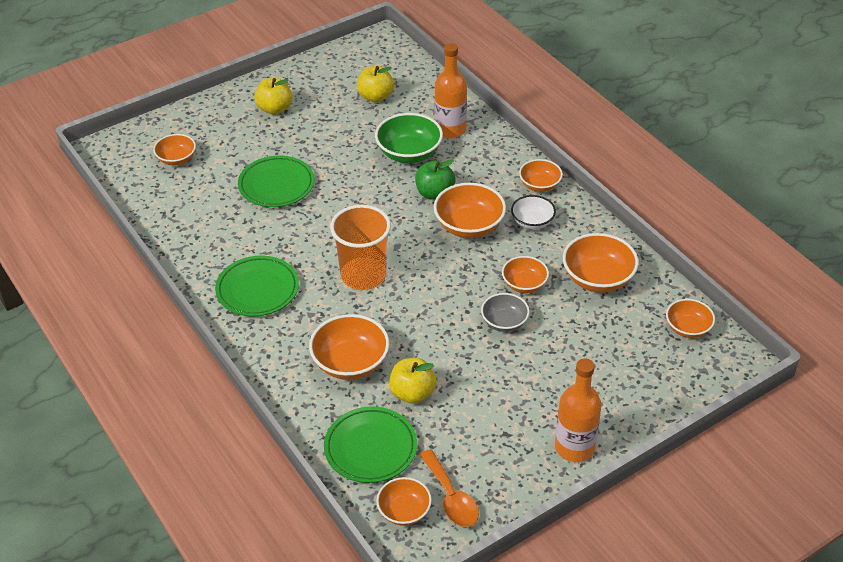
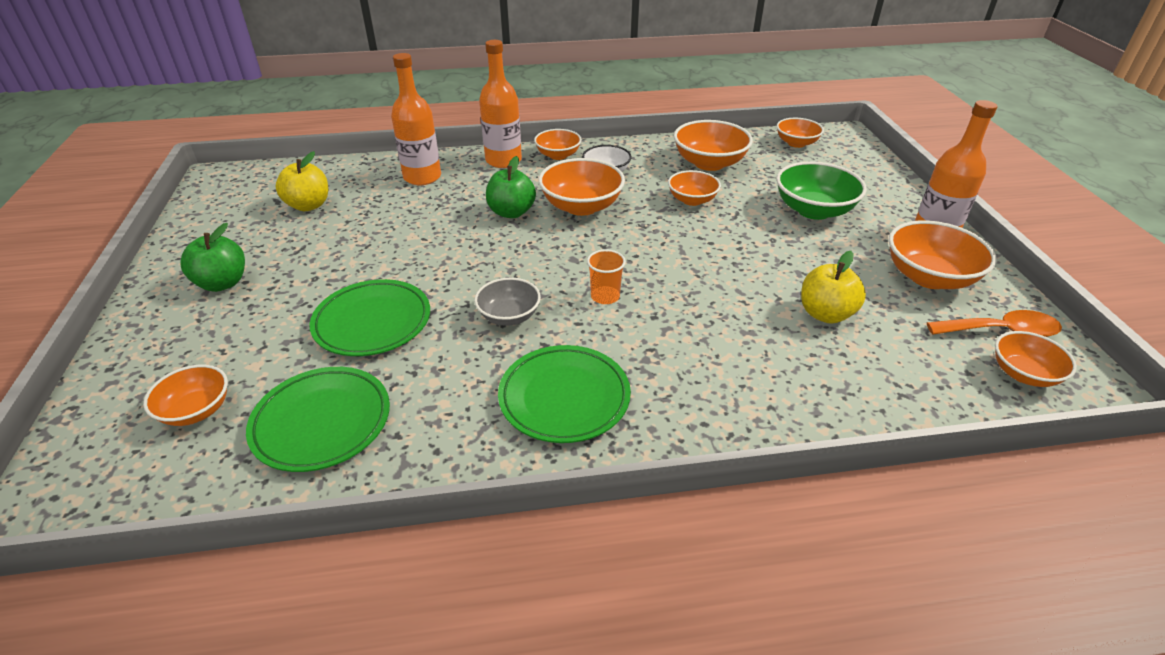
camera: 65 degrees left, 5 degrees down
yellow apple [255,78,293,115] -> green apple [180,223,245,292]
orange bowl [309,314,389,380] -> orange bowl moved to [889,220,997,289]
green plate [324,407,417,483] -> green plate moved to [246,367,390,472]
orange cup [330,205,391,290] -> orange cup [587,249,626,304], size x0.47
green bowl [375,113,443,163] -> green bowl moved to [776,161,867,220]
grey bowl [481,293,530,332] -> grey bowl moved to [474,278,541,326]
none -> orange bottle [479,40,522,168]

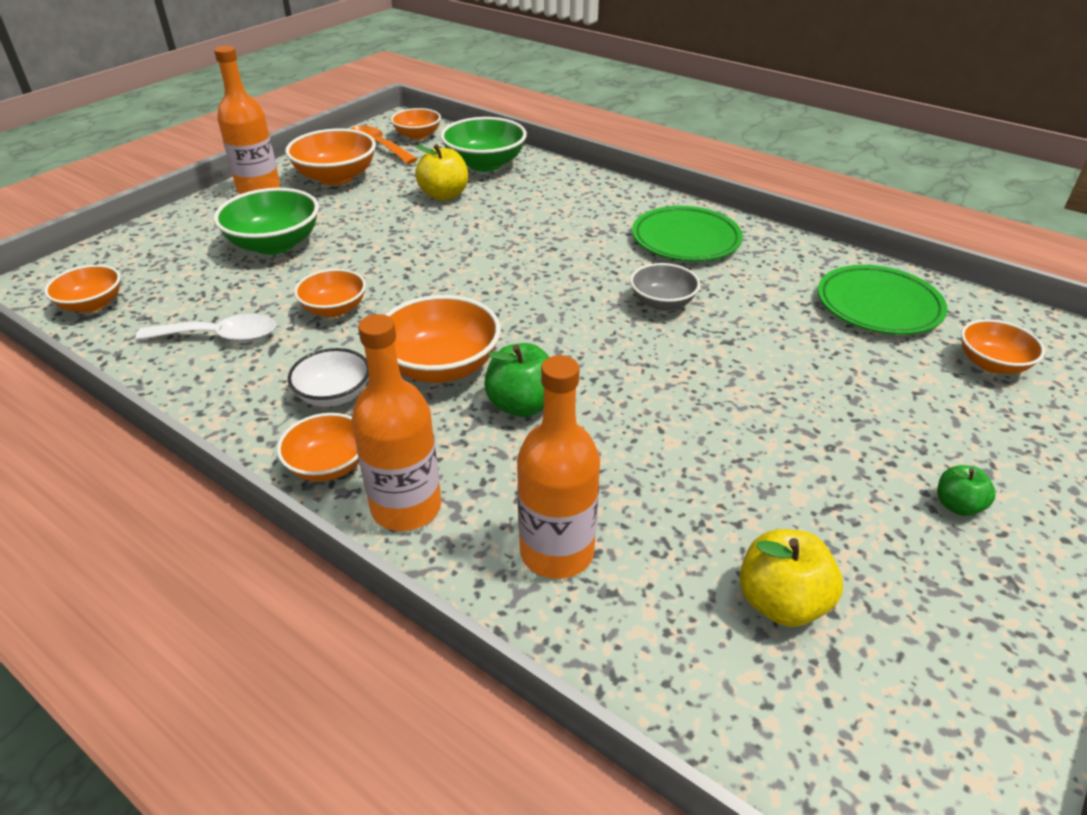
camera: 135 degrees left, 0 degrees up
green apple [180,223,245,292] -> green apple [937,465,995,516], size x0.60
green plate [310,279,430,356] -> none
orange cup [587,249,626,304] -> none
orange bowl [674,120,753,171] -> white spoon [135,314,276,342]
none -> green bowl [440,117,527,172]

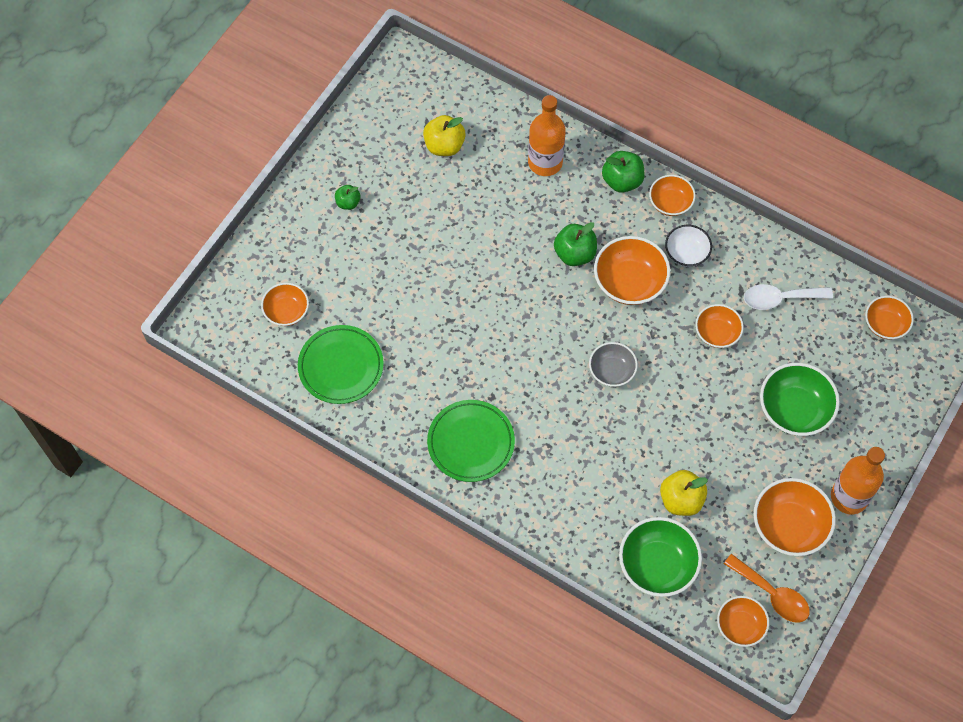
camera: 175 degrees right, 25 degrees up
orange bottle [352,314,441,531] -> green apple [602,151,645,193]
grey bowl [630,263,700,311] -> grey bowl moved to [589,342,638,387]

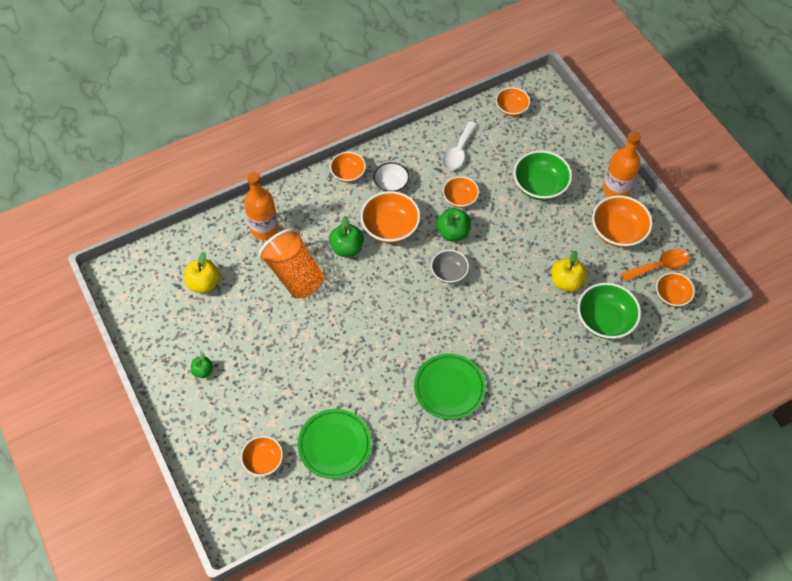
camera: 60 degrees left, 5 degrees down
green apple [602,151,645,193] -> green apple moved to [436,208,471,241]
none -> orange cup [258,228,325,298]

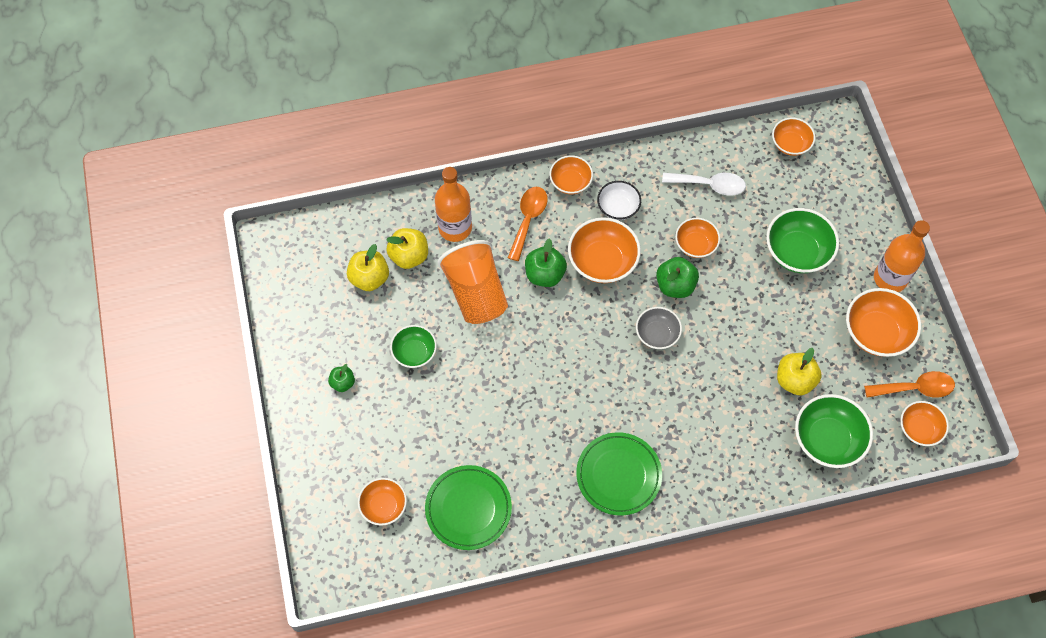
camera: 15 degrees right, 5 degrees up
white spoon [442,121,477,170] -> white spoon turned 120 degrees counterclockwise [662,173,746,196]
none -> yellow apple [386,228,428,269]
none -> green bowl [390,325,437,368]
none -> orange spoon [508,187,548,261]

